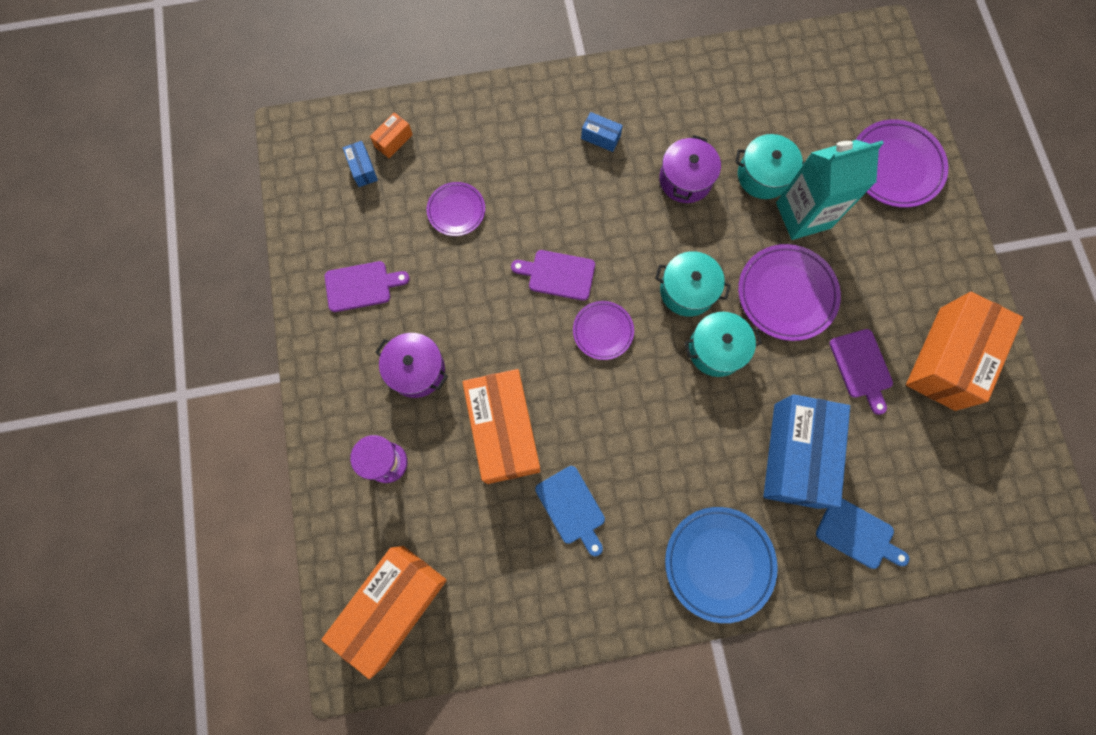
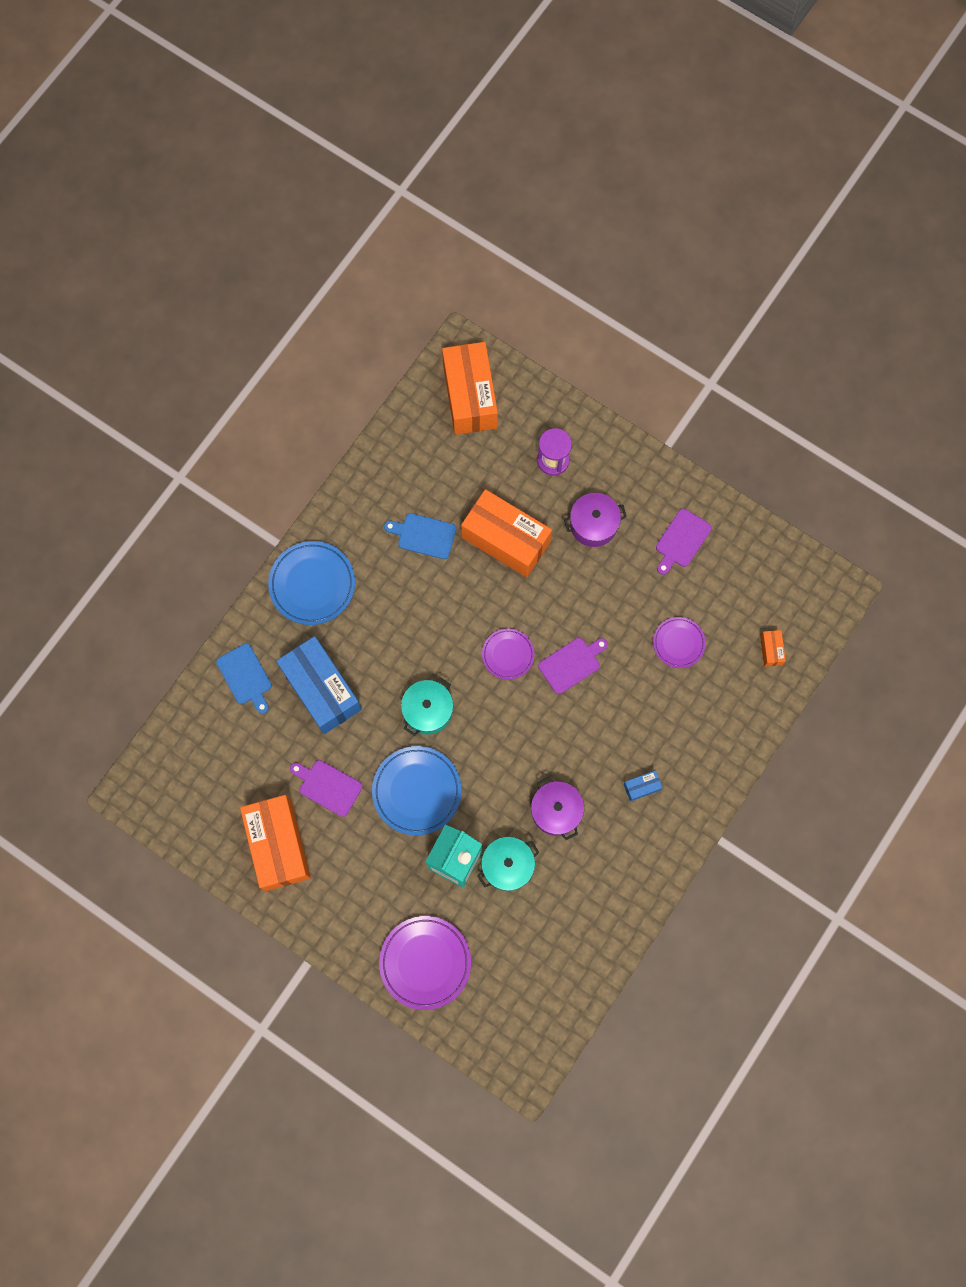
camera: 135 degrees right, 0 degrees up
blue box [343,141,378,187] -> none
turquoise pot [655,251,731,317] -> none
purple plate [738,244,841,341] -> blue plate [372,746,462,836]
blue cutting board [816,498,909,569] -> blue cutting board turned 105 degrees counterclockwise [216,643,272,714]

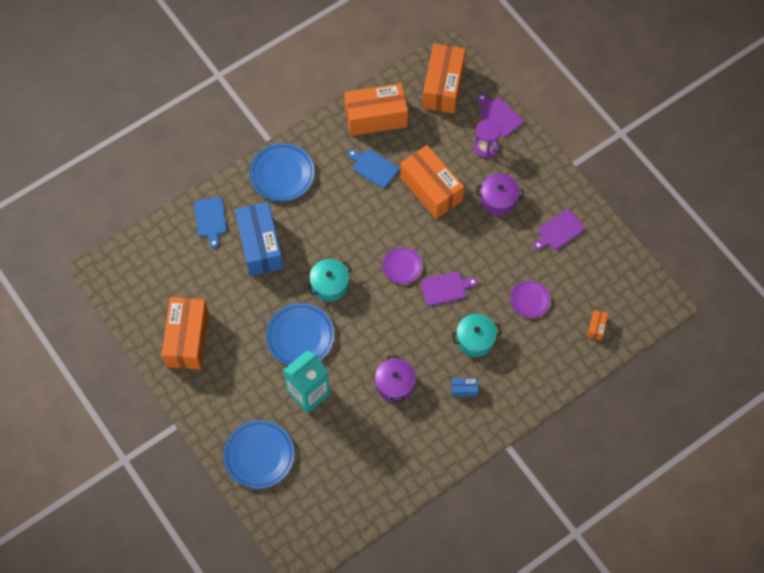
camera: 20 degrees right, 10 degrees down
purple cutting board [290,760,363,817] -> purple cutting board moved to [477,94,524,137]
purple plate [379,916,471,1010] -> blue plate [223,420,294,489]
turquoise pot [477,837,539,891] -> turquoise pot moved to [452,314,502,357]
none -> orange box [344,83,408,136]

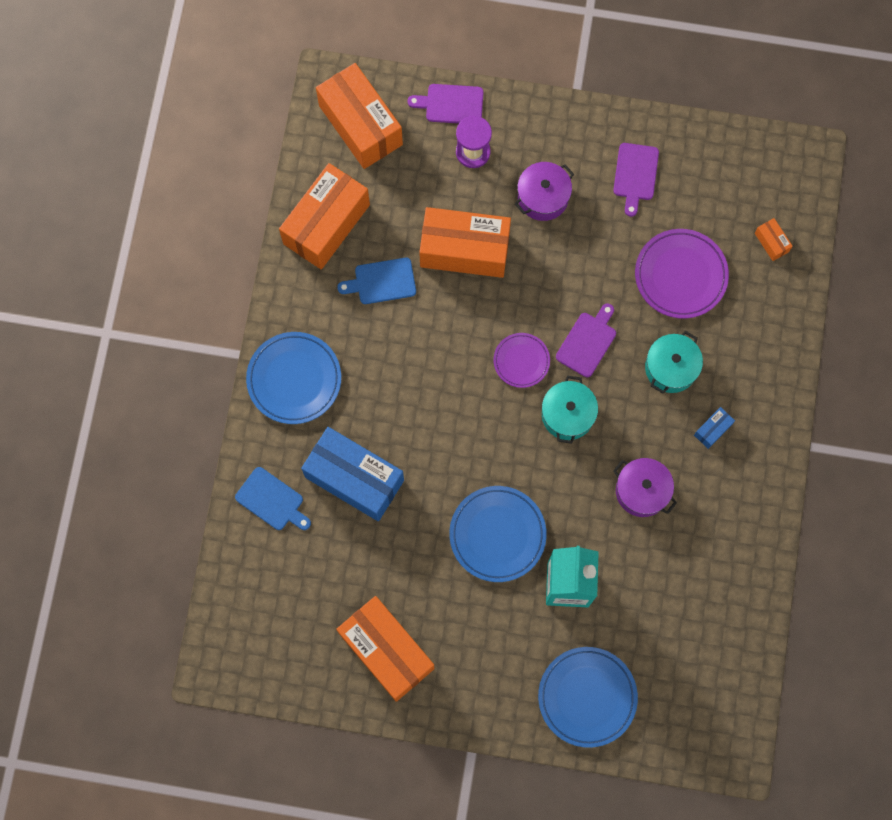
camera: 45 degrees left, 10 degrees up
turquoise pot [307,259,352,302] -> turquoise pot moved to [542,375,598,444]
purple plate [510,280,551,318] -> purple plate [635,229,729,319], size x1.67

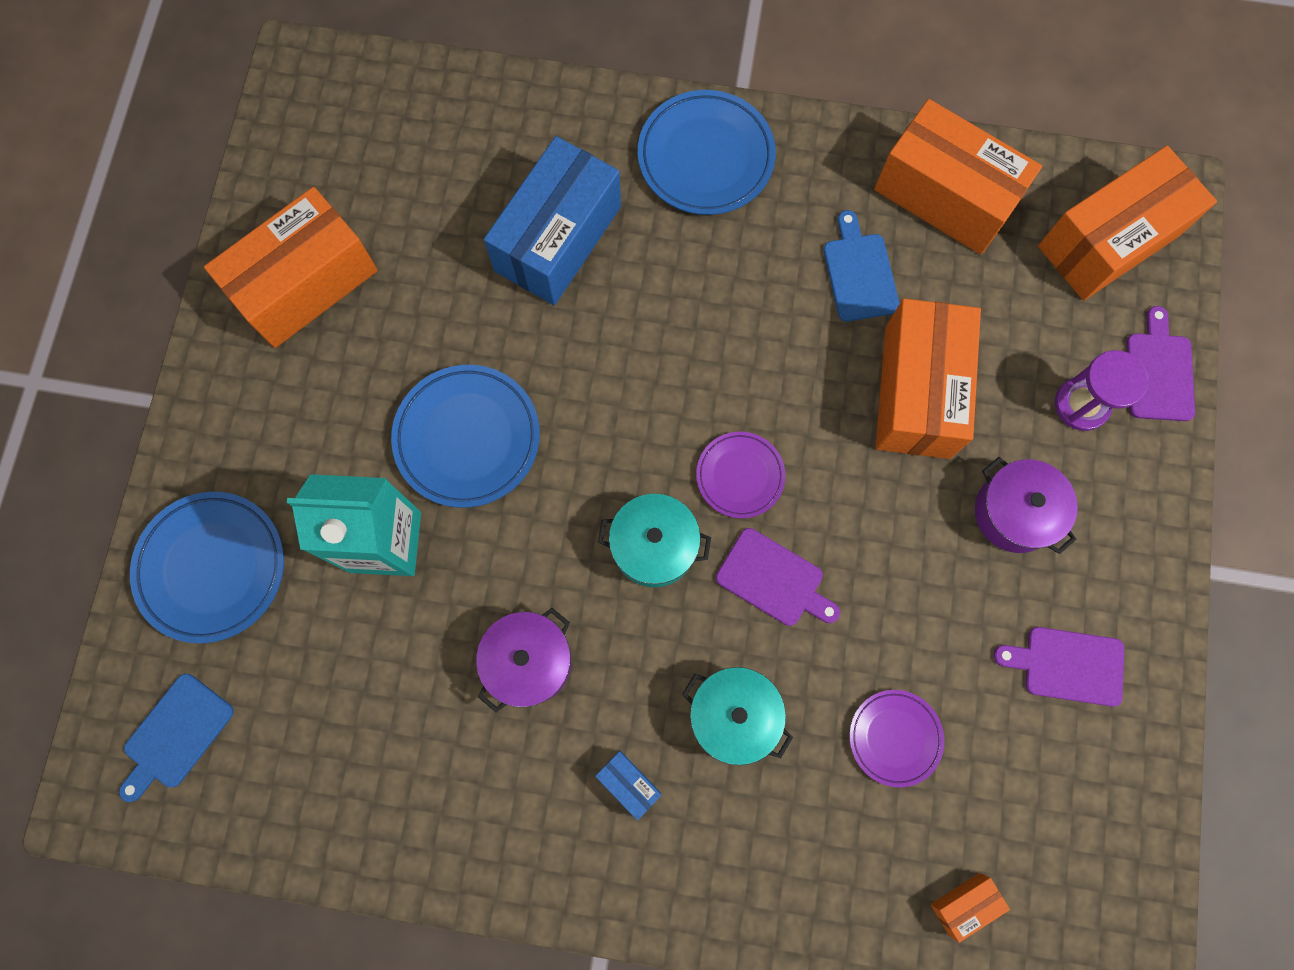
camera: 90 degrees right, 0 degrees up
blue cutting board [235,467,311,530] -> blue cutting board moved to [119,674,234,802]
purple plate [635,229,729,319] -> purple plate [849,690,944,787], size x0.60

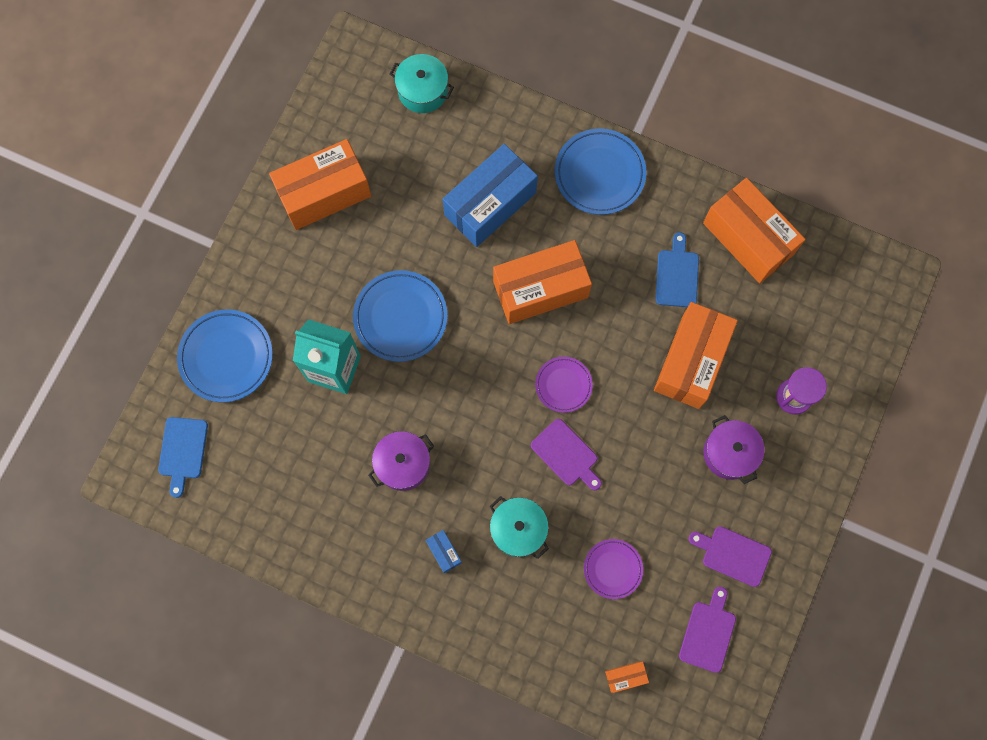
camera: 15 degrees right, 0 degrees up
blue cutting board [119,674,234,802] -> blue cutting board turned 45 degrees counterclockwise [158,417,208,498]
turquoise pot [598,494,711,587] -> turquoise pot moved to [390,54,454,113]
orange box [1038,145,1217,301] -> orange box moved to [493,240,592,324]
purple cutting board [1126,306,1195,421] -> purple cutting board moved to [679,587,736,673]

